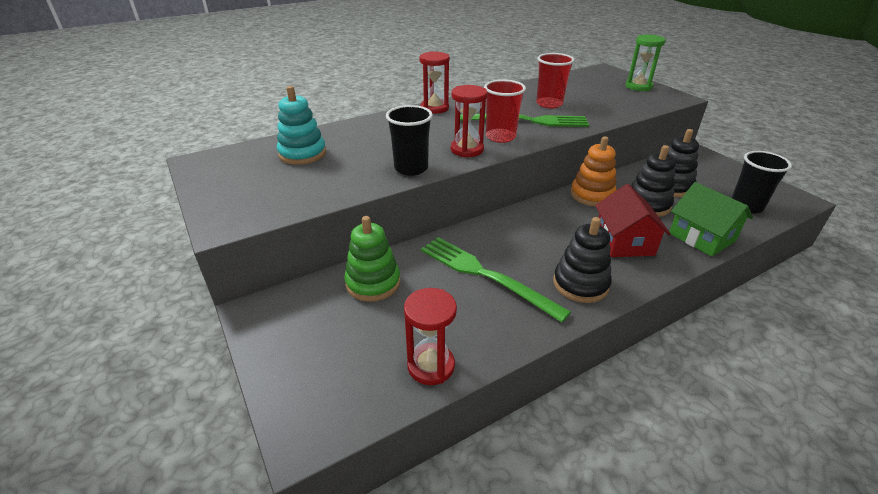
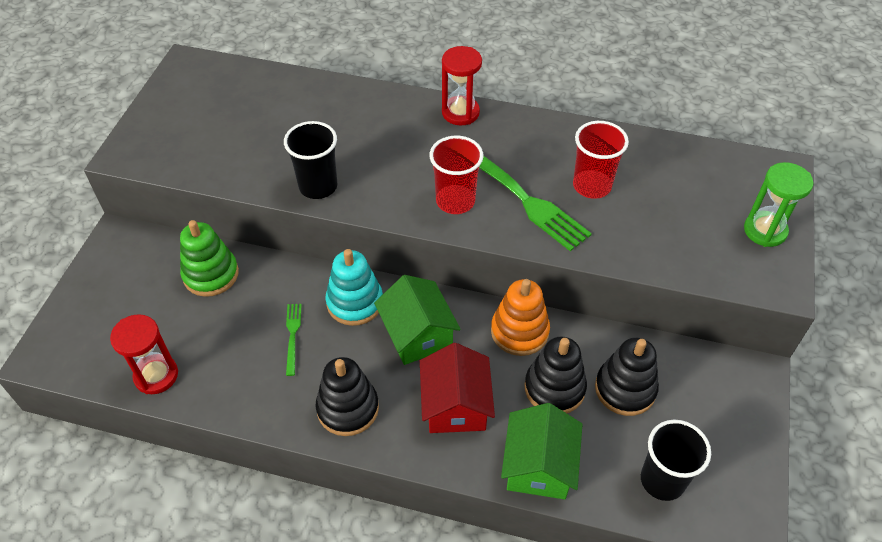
camera: 45 degrees right, 15 degrees up
turquoise stacking toy [277,86,326,165] -> turquoise stacking toy moved to [326,249,383,326]
green fork [421,237,571,322] -> green fork [286,304,302,376], size x0.47
red hourglass [451,85,487,157] -> none
red house [595,184,671,257] -> red house turned 45 degrees counterclockwise [420,343,495,433]
none -> green house [374,275,461,365]

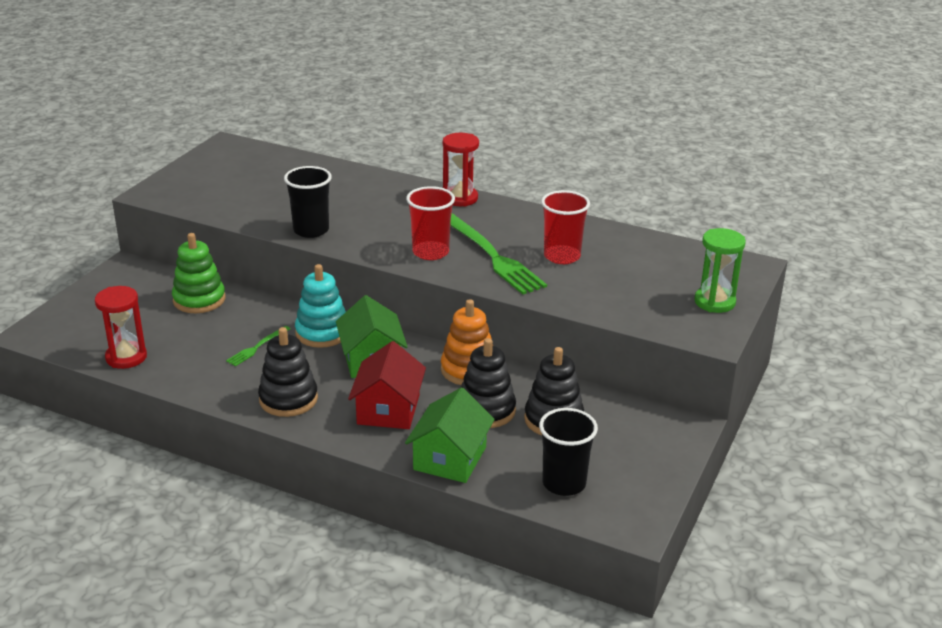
camera: 10 degrees right, 20 degrees down
green fork [286,304,302,376] -> green fork turned 150 degrees counterclockwise [226,326,290,366]

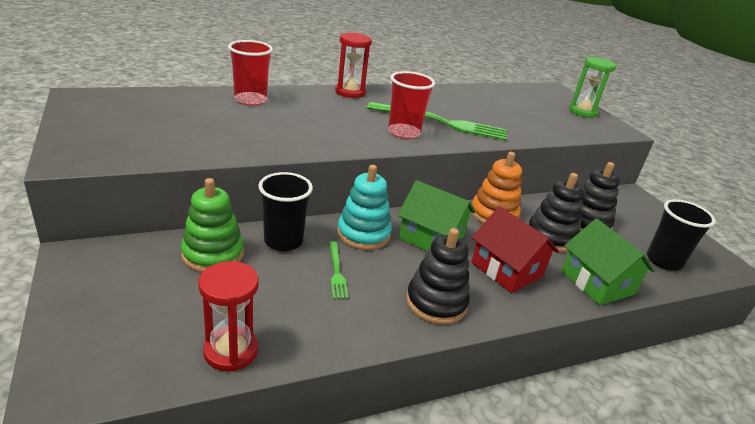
camera: 50 degrees left, 0 degrees up
black cup [284,166,332,238] -> black cup moved to [258,172,313,251]
red cup [541,190,590,264] -> red cup moved to [228,40,273,106]

